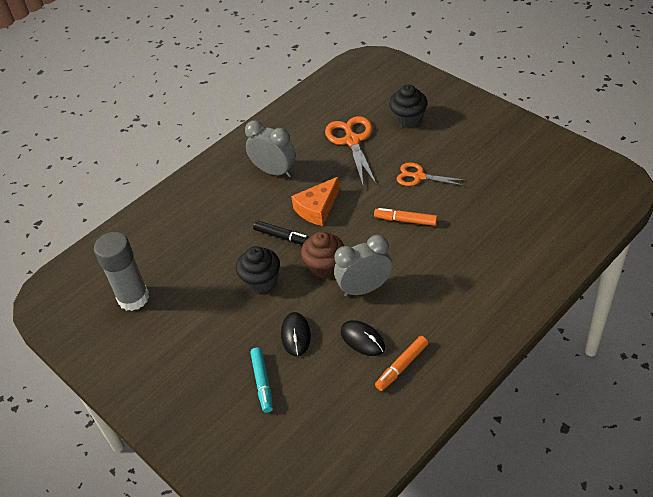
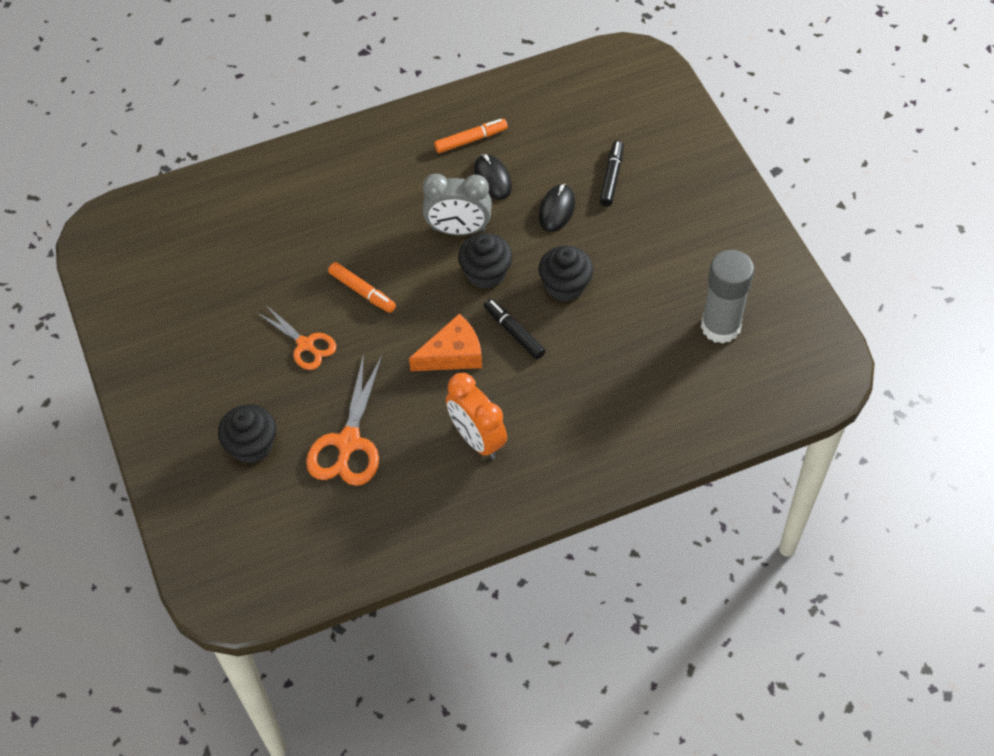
camera: 160 degrees left, 10 degrees up
grey clock [245,120,296,177] -> orange clock [446,373,507,459]
turquoise marker [250,347,273,413] -> black marker [600,140,624,206]
brown cupcake [301,231,344,278] -> black cupcake [458,233,512,289]

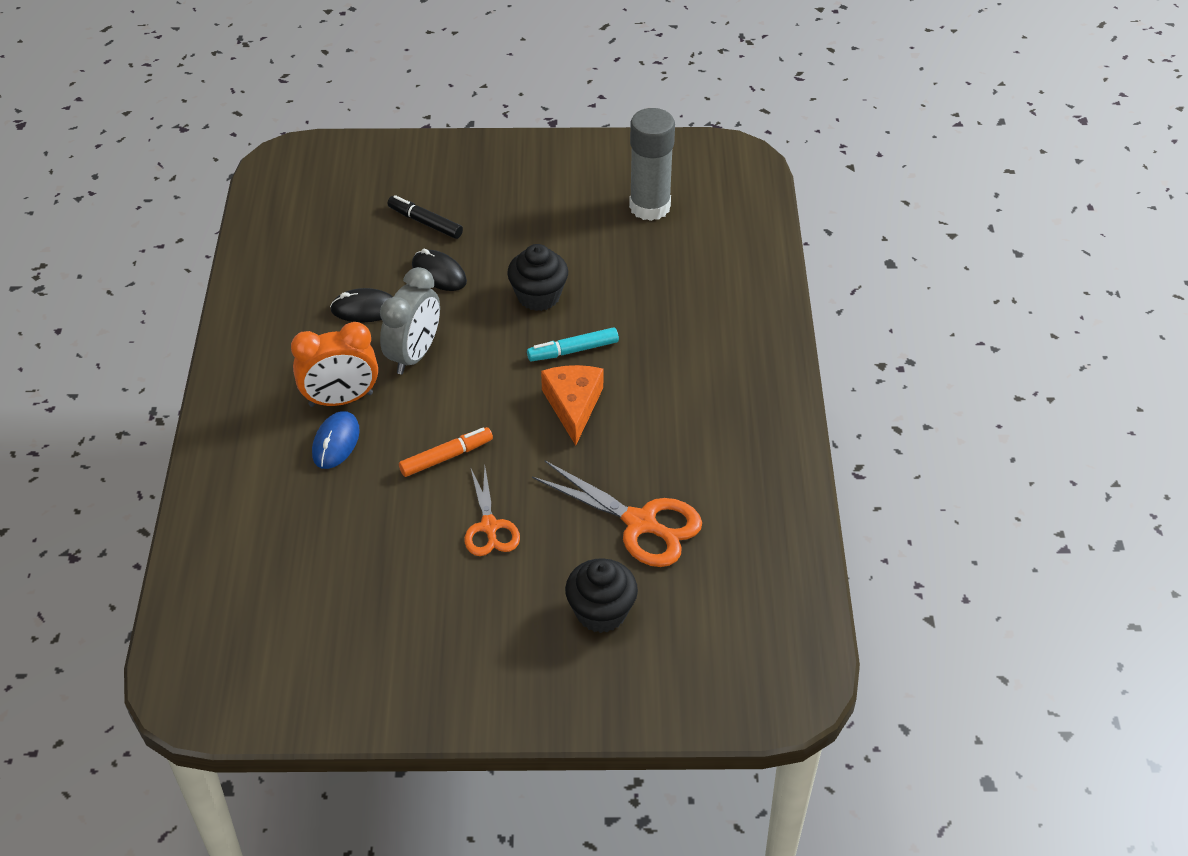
camera: 70 degrees left, 10 degrees down
orange scissors [257,304,336,370] -> orange scissors turned 105 degrees clockwise [465,467,520,556]
orange marker [434,119,508,153] -> none
orange clock [446,373,507,459] -> orange clock moved to [291,322,378,407]
black cupcake [458,233,512,289] -> none
black marker [484,298,546,359] -> turquoise marker [527,327,619,361]
none -> blue mouse [312,411,360,469]

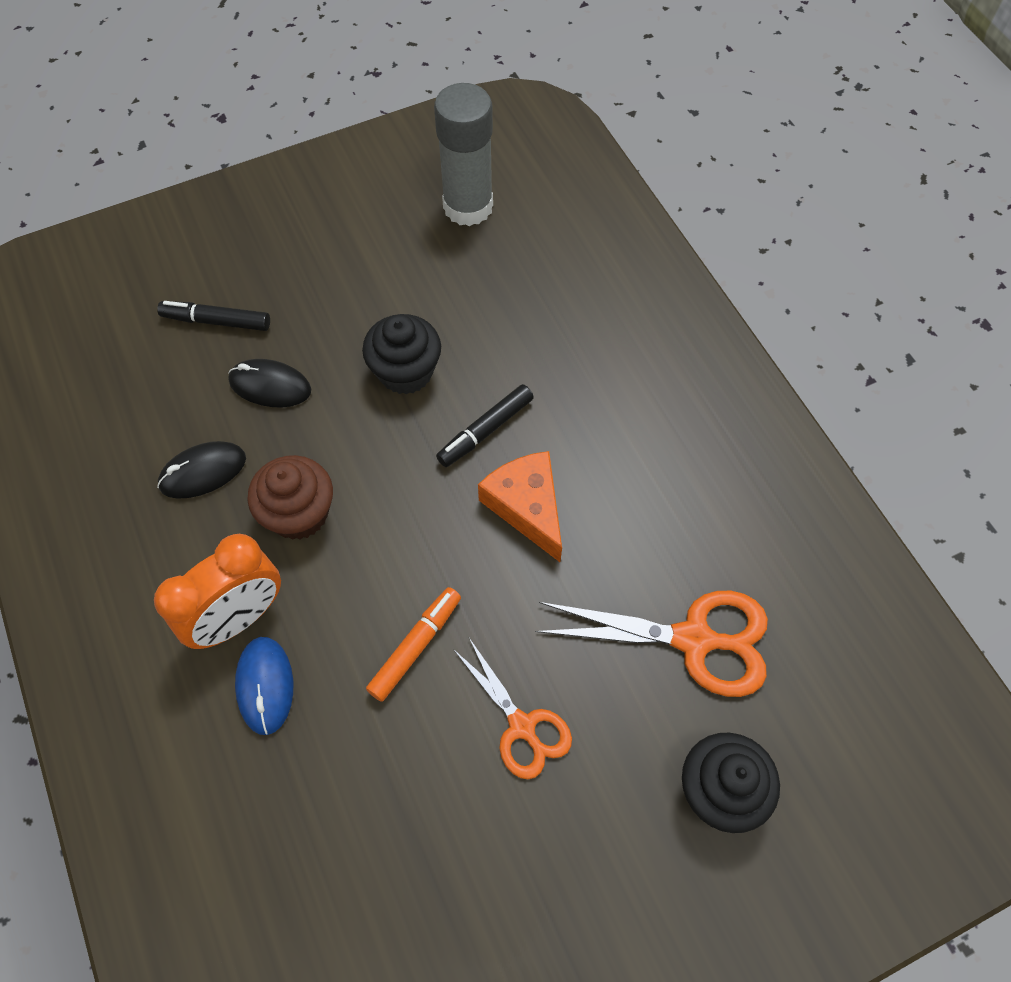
camera: 25 degrees left, 15 degrees up
grey clock [380,267,440,374] -> brown cupcake [247,455,333,540]
turquoise marker [527,327,619,361] -> black marker [436,384,534,467]

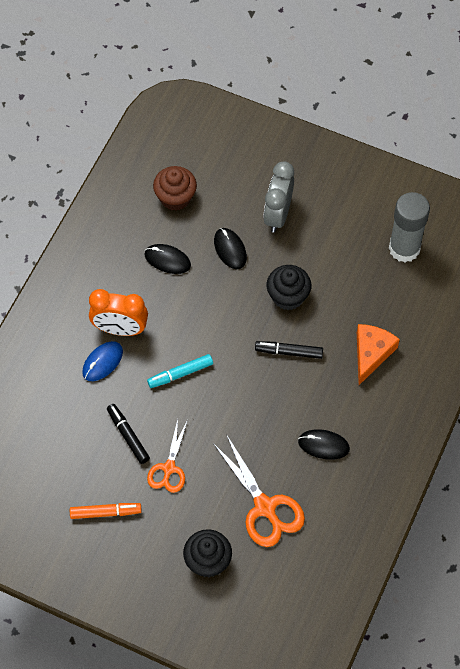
camera: 50 degrees right, 0 degrees up
black marker [157,301,270,331] -> black marker moved to [107,404,150,464]
brown cupcake [247,455,333,540] -> brown cupcake moved to [153,166,197,211]
orange marker [366,587,461,702] -> orange marker moved to [70,503,142,519]
orange cheese [478,451,562,562] -> orange cheese moved to [357,324,400,385]
none -> turquoise marker [147,354,213,388]
none -> grey clock [263,161,294,233]
none -> black mouse [298,429,350,460]

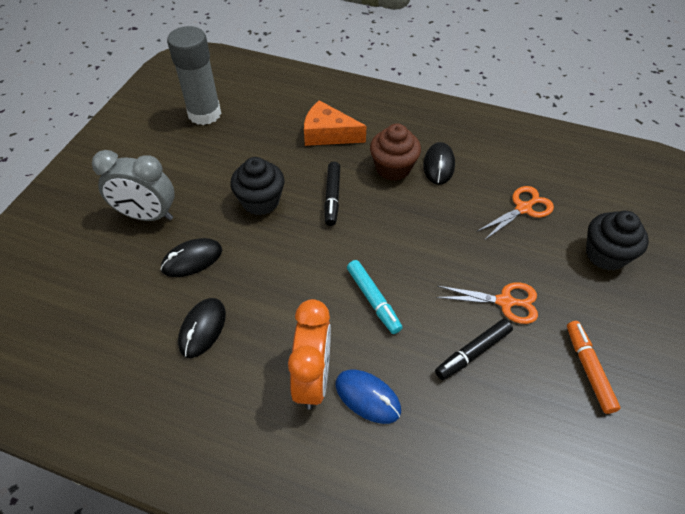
camera: 95 degrees left, 10 degrees down
brown cupcake [153,166,197,211] -> brown cupcake moved to [370,124,421,181]
orange scissors [213,434,305,547] -> orange scissors [476,186,554,240], size x0.64

